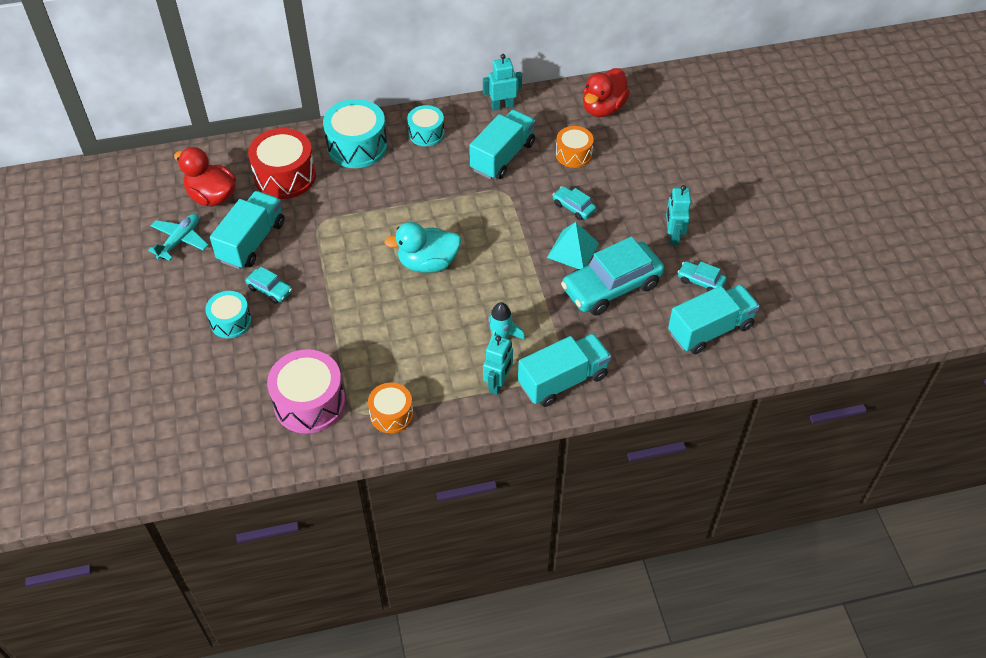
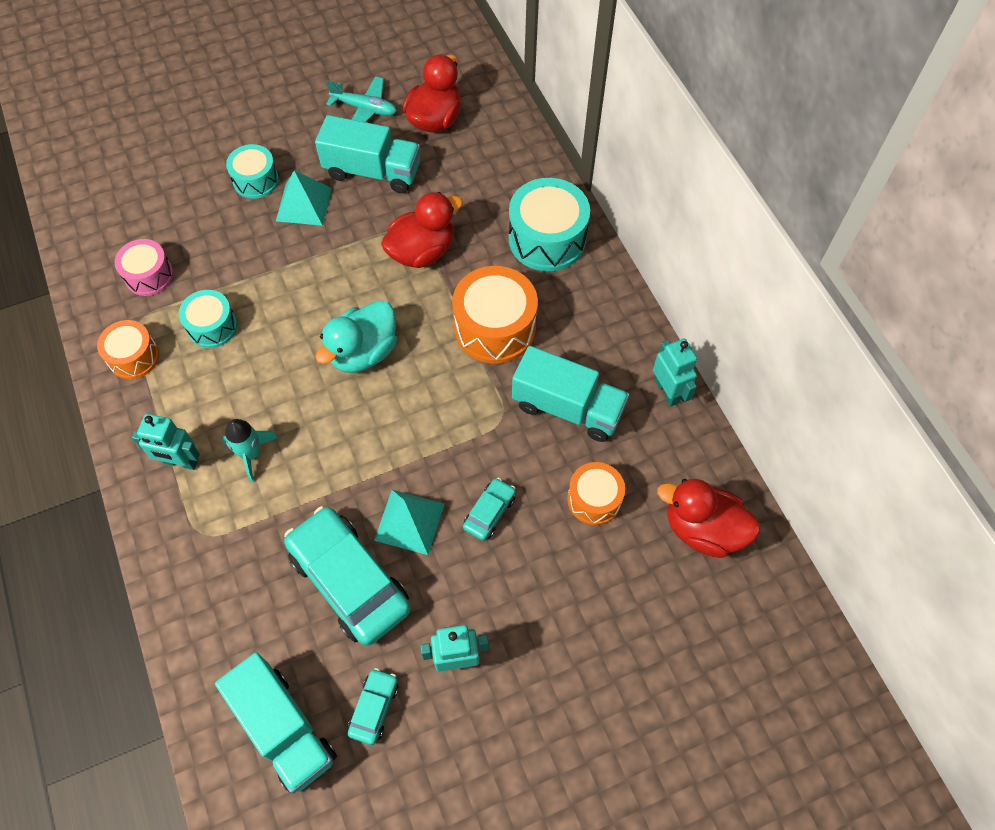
camera: 80 degrees right, 10 degrees up
turquoise car [246,267,292,304] -> turquoise pyramid [276,170,332,226]
red drum [248,128,316,199] -> none
pink drum [267,349,345,434] -> pink drum [114,239,174,296], size x0.60
turquoise duck [384,222,461,273] -> turquoise duck turned 120 degrees counterclockwise [315,300,397,373]
turquoise drum [407,105,444,146] -> turquoise drum moved to [179,290,237,348]
turquoise truck [518,334,611,407] -> none
none -> red duck [381,192,463,268]
none -> orange drum [452,266,538,364]

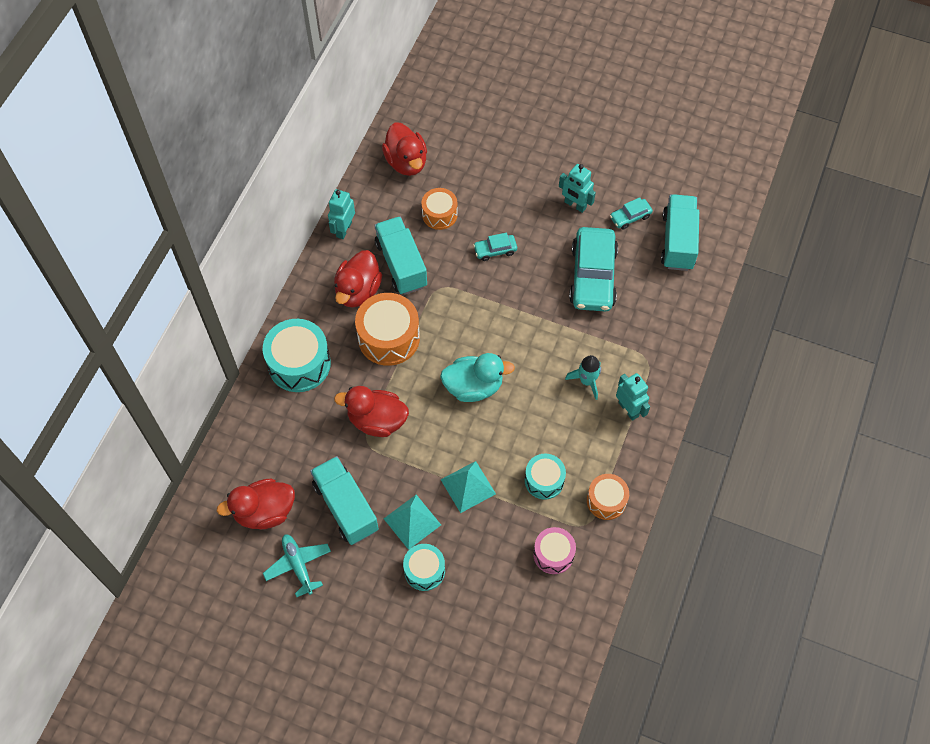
camera: 135 degrees left, 0 degrees up
turquoise pyramid [374,490,445,555] -> turquoise pyramid moved to [441,461,496,513]
none -> red duck [334,250,382,308]

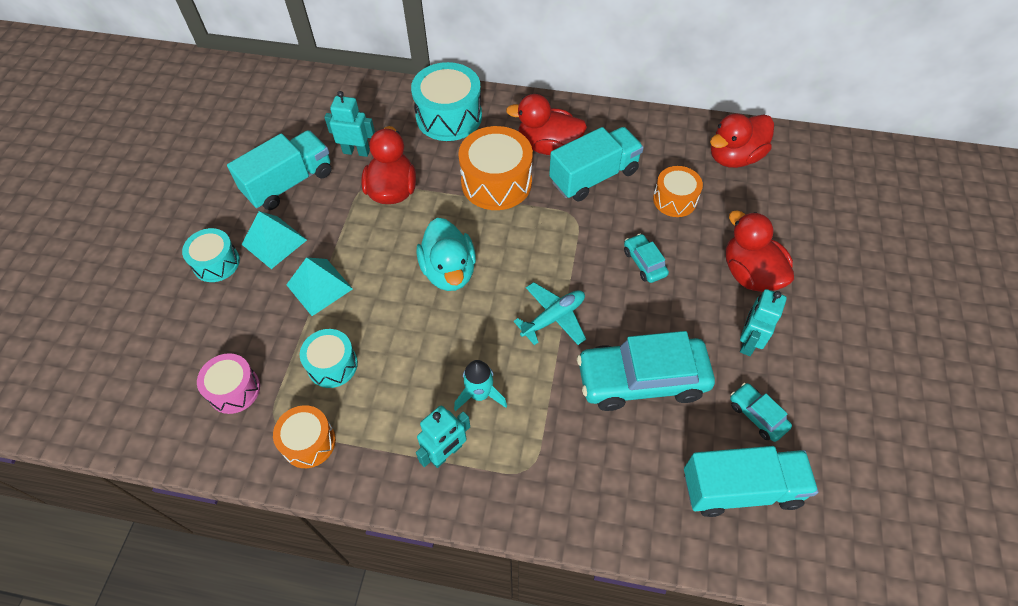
camera: 80 degrees right, 5 degrees down
red duck [217,479,295,529] -> red duck moved to [726,210,794,292]
turquoise plane [263,534,331,597] -> turquoise plane moved to [514,282,586,345]
turquoise robot [328,189,355,239] -> turquoise robot moved to [324,91,375,157]

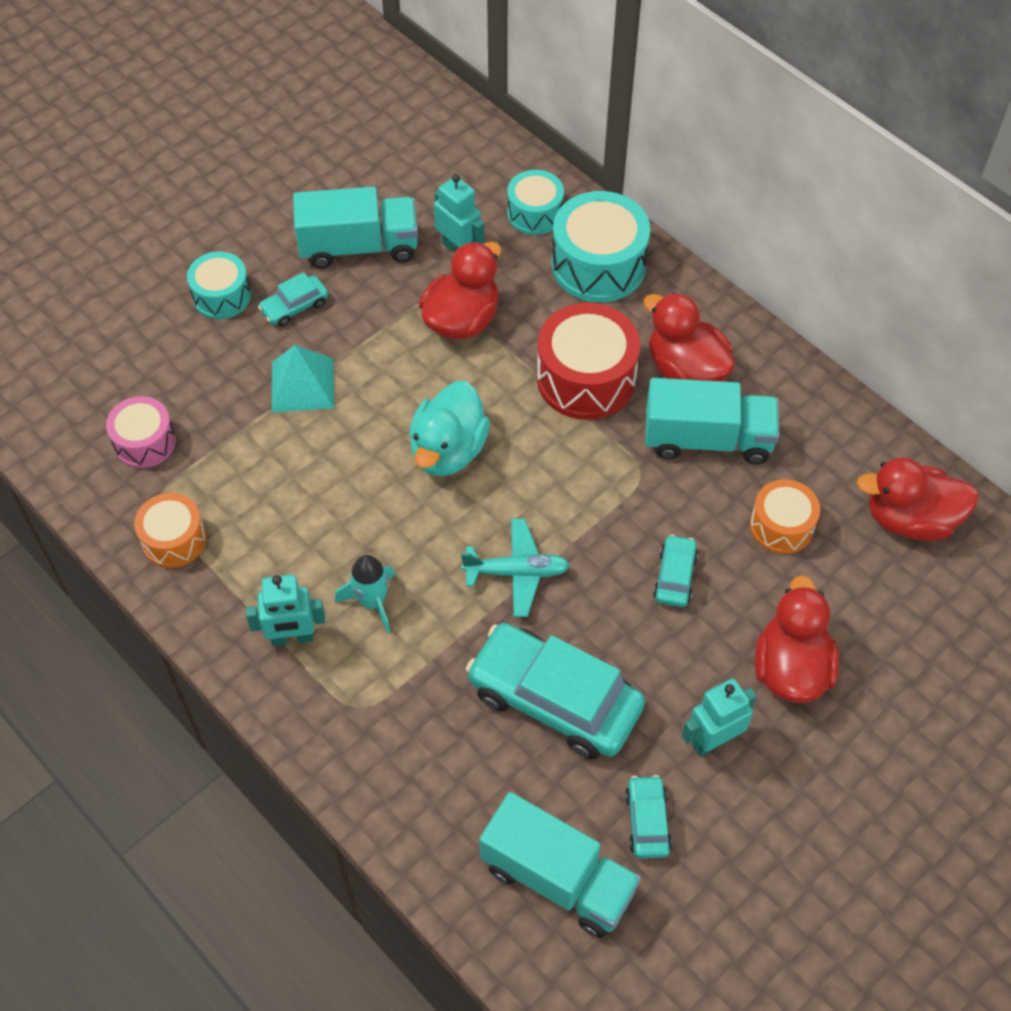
camera: 35 degrees right, 0 degrees up
turquoise pyramid [242,211,307,269] -> turquoise car [258,272,328,327]
turquoise drum [300,329,358,388] -> turquoise drum moved to [507,170,564,235]
orange drum [458,126,533,210] -> red drum [537,303,640,420]

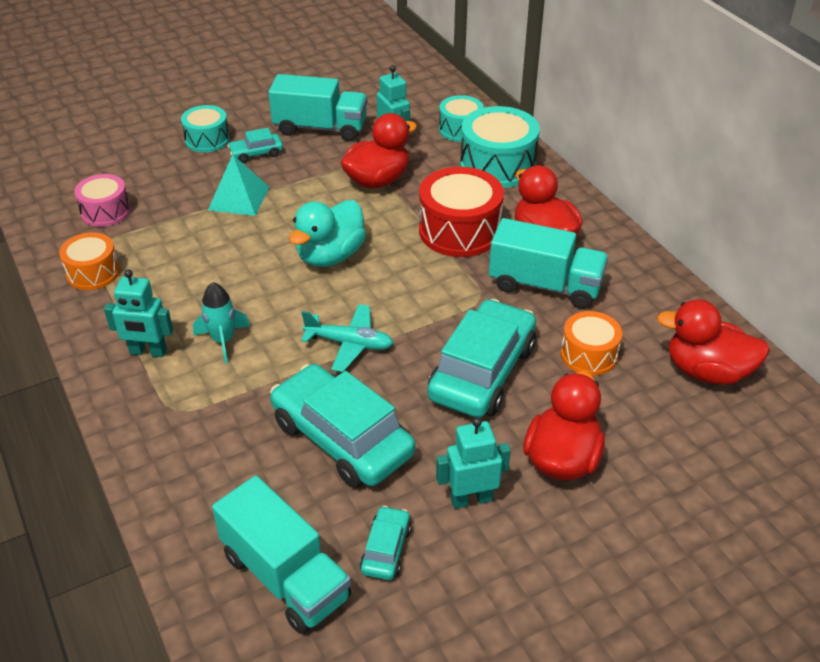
camera: 15 degrees right, 15 degrees down
turquoise car [653,534,698,607] -> turquoise car [428,299,536,418], size x2.15

